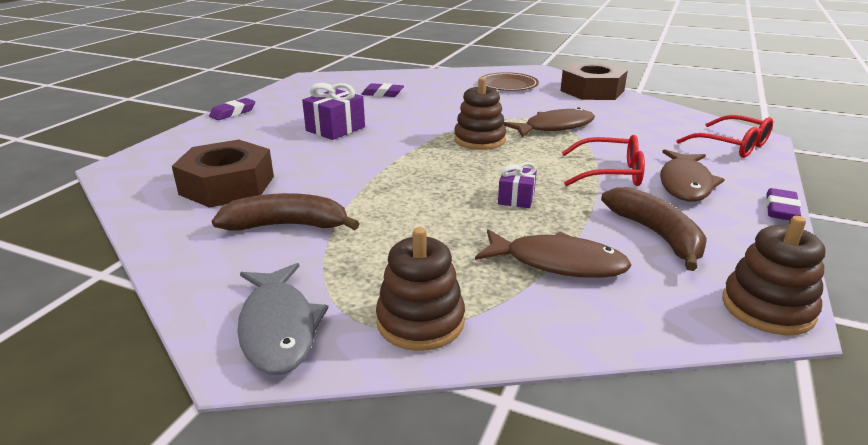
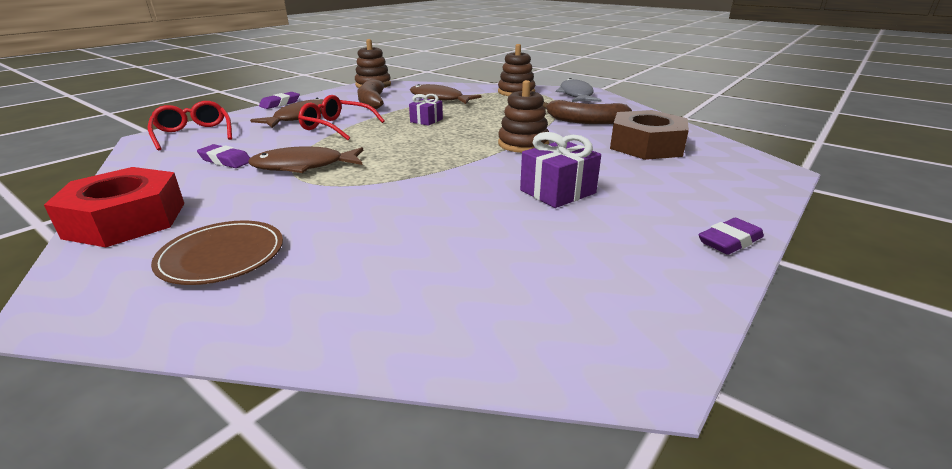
camera: 165 degrees left, 0 degrees up
purple eraser [361,83,404,97] -> purple eraser moved to [197,144,250,168]
brown stacking toy [454,77,506,150] -> brown stacking toy moved to [498,80,549,153]
brown nut [560,62,628,100] -> red nut [44,167,184,247]

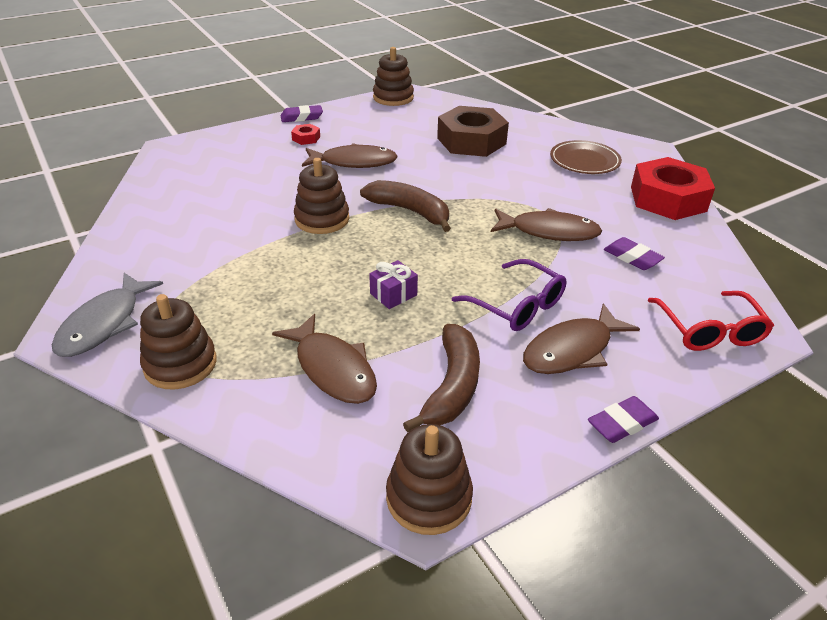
camera: 160 degrees left, 10 degrees up
red glasses [298,95,385,140] -> purple glasses [452,259,566,331]
purple gift [520,132,601,208] -> brown fish [302,143,398,168]
brown banana [542,100,632,124] -> brown banana moved to [360,180,451,232]
brown nut [610,110,689,160] -> brown nut moved to [437,106,509,157]
none -> red nut [291,124,320,145]
none -> brown stacking toy [373,47,414,106]

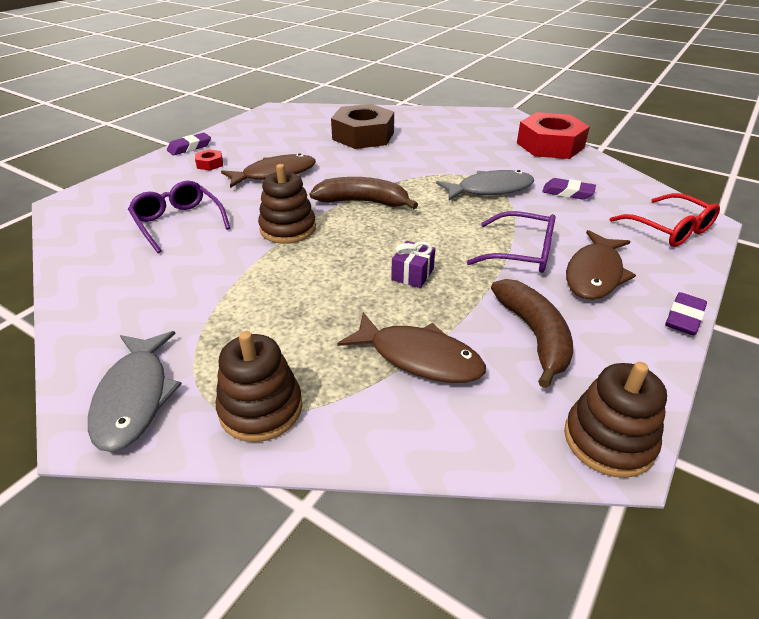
camera: 25 degrees left, 0 degrees up
brown stacking toy [373,47,414,106] -> none
brown fish [491,208,602,241] -> grey fish [436,170,534,200]
brown plate [550,140,622,174] -> none
none -> purple glasses [128,181,230,253]

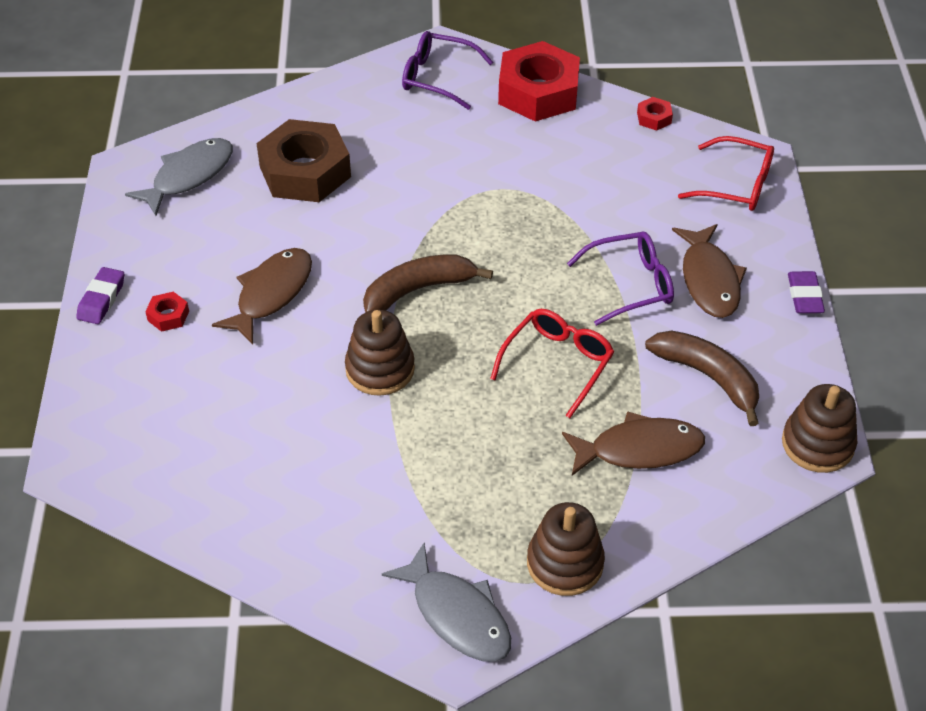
camera: 35 degrees left, 10 degrees up
purple glasses [128,181,230,253] -> purple glasses moved to [402,31,493,110]
purple gift [391,241,435,288] -> red glasses [490,309,614,418]
grey fish [436,170,534,200] -> grey fish moved to [125,138,233,216]
purple eraser [542,178,596,200] -> none
none -> red nut [637,97,673,131]

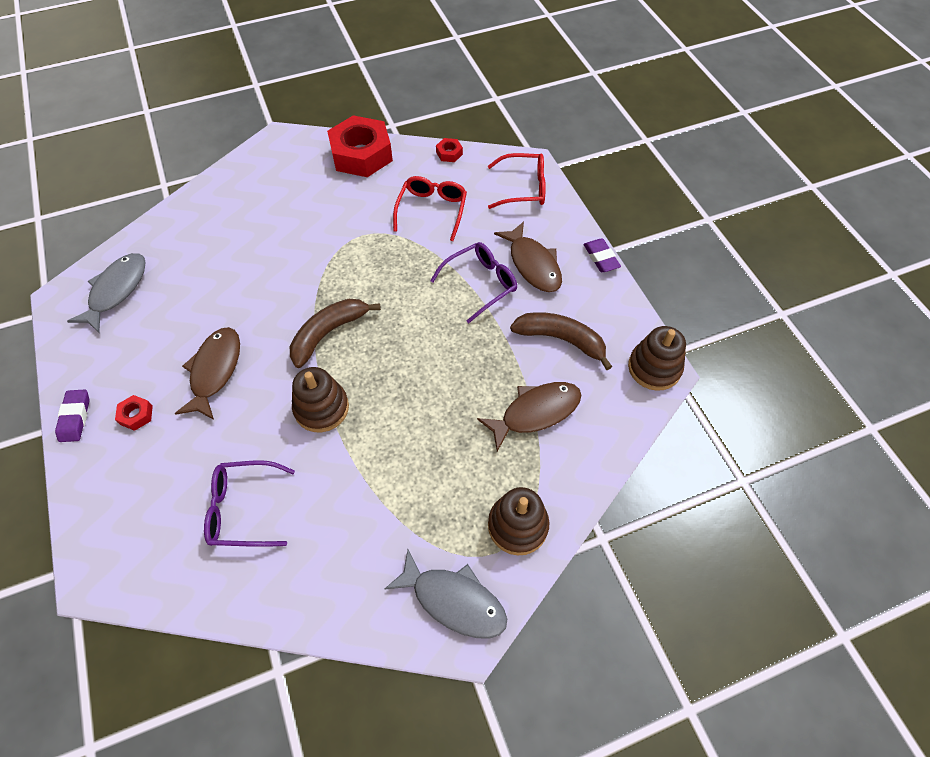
camera: 20 degrees left, 10 degrees up
brown nut [256,119,351,202] -> none
purple glasses [402,31,493,110] -> purple glasses moved to [204,460,295,547]
red glasses [490,309,614,418] -> red glasses moved to [393,176,467,241]

